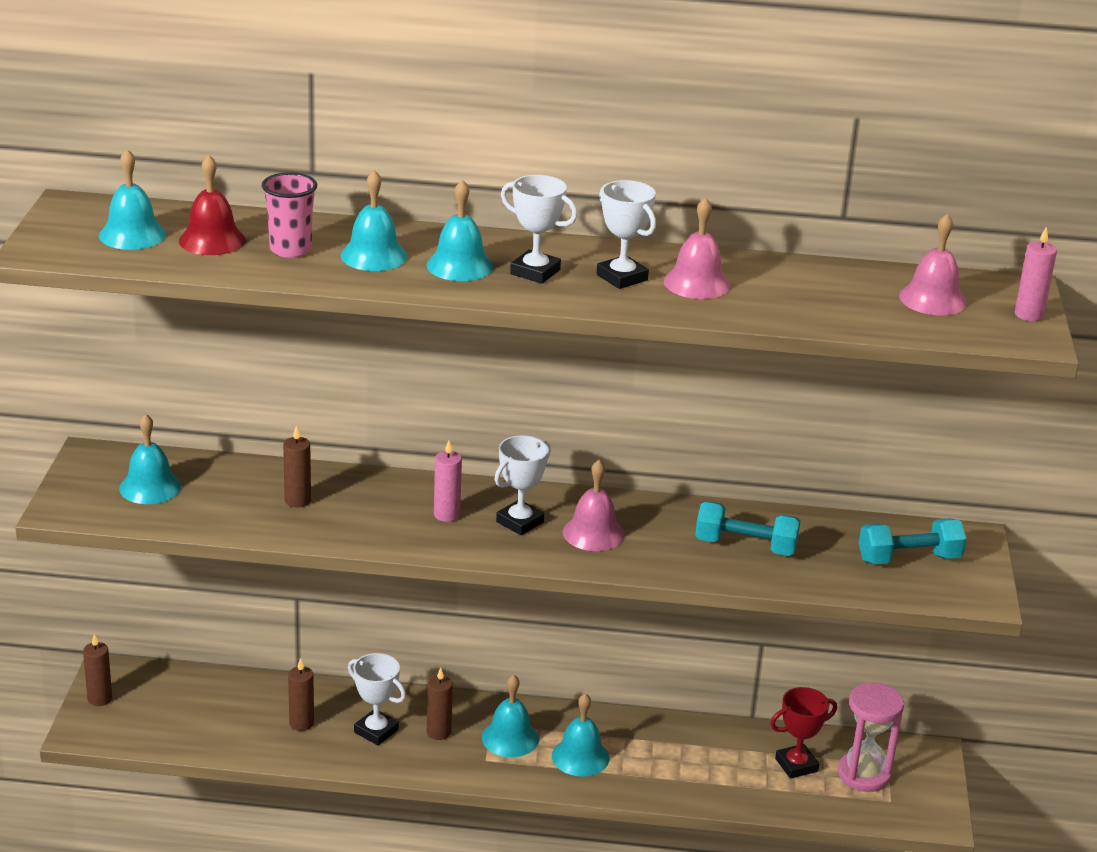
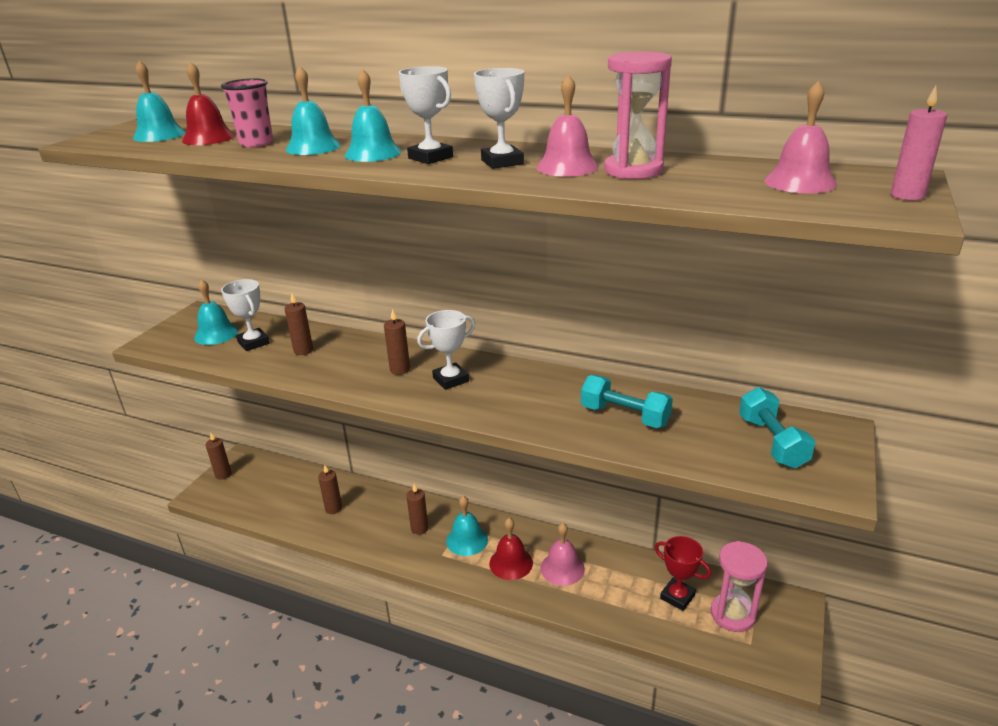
camera: 20 degrees right, 0 degrees up
white trophy [348,653,406,745] -> white trophy moved to [221,279,270,351]
pink candle [434,440,462,522] -> brown candle [384,309,410,375]
turquoise bell [552,693,609,777] -> red bell [489,518,533,580]
pink bell [563,460,625,551] -> pink bell moved to [540,523,585,586]
red trophy [770,687,837,779] -> red trophy turned 45 degrees clockwise [655,536,711,611]
turquoise dumbbell [859,518,966,564] -> turquoise dumbbell turned 75 degrees clockwise [739,387,815,468]
none -> pink hourglass [604,51,672,179]

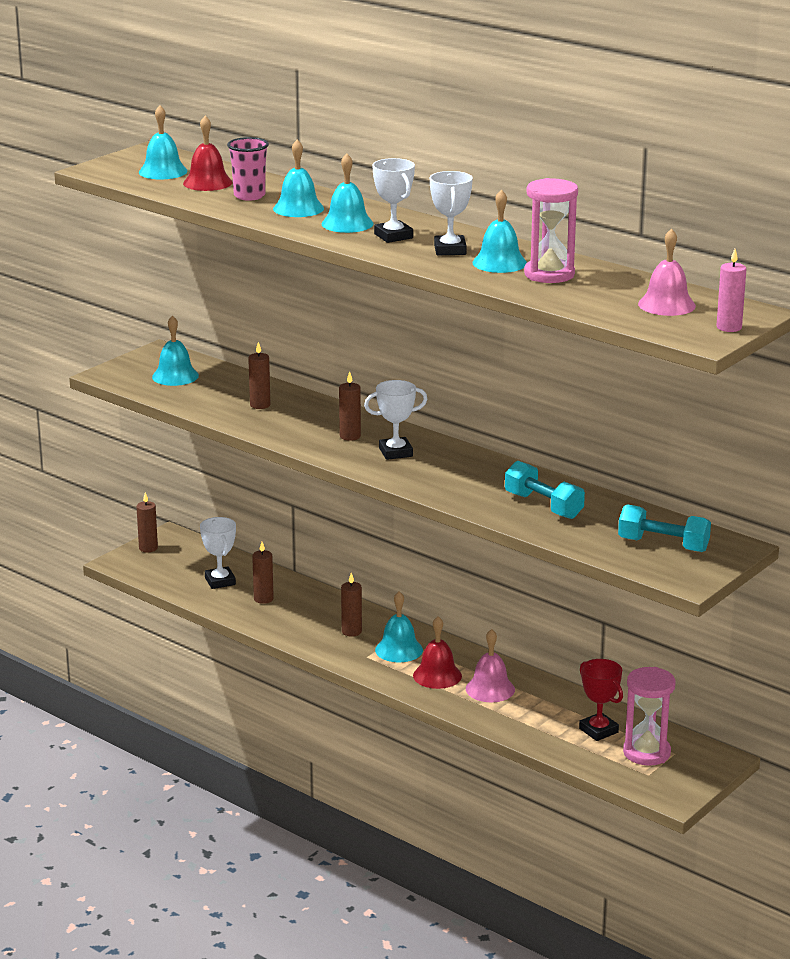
camera: 15 degrees right, 5 degrees down
white trophy [221,279,270,351] -> white trophy moved to [200,517,236,589]
pink bell [536,74,599,176] -> turquoise bell [472,189,527,273]
turquoise dumbbell [739,387,815,468] -> turquoise dumbbell turned 75 degrees counterclockwise [618,504,711,552]

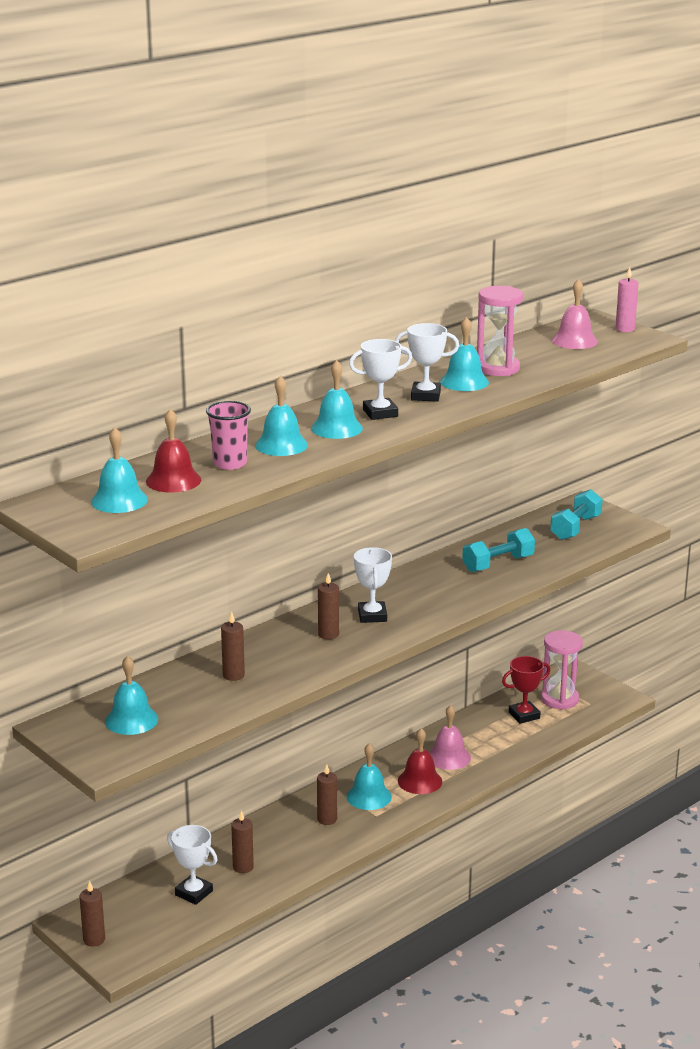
camera: 80 degrees left, 0 degrees up
white trophy [200,517,236,589] -> white trophy turned 45 degrees clockwise [167,825,217,905]

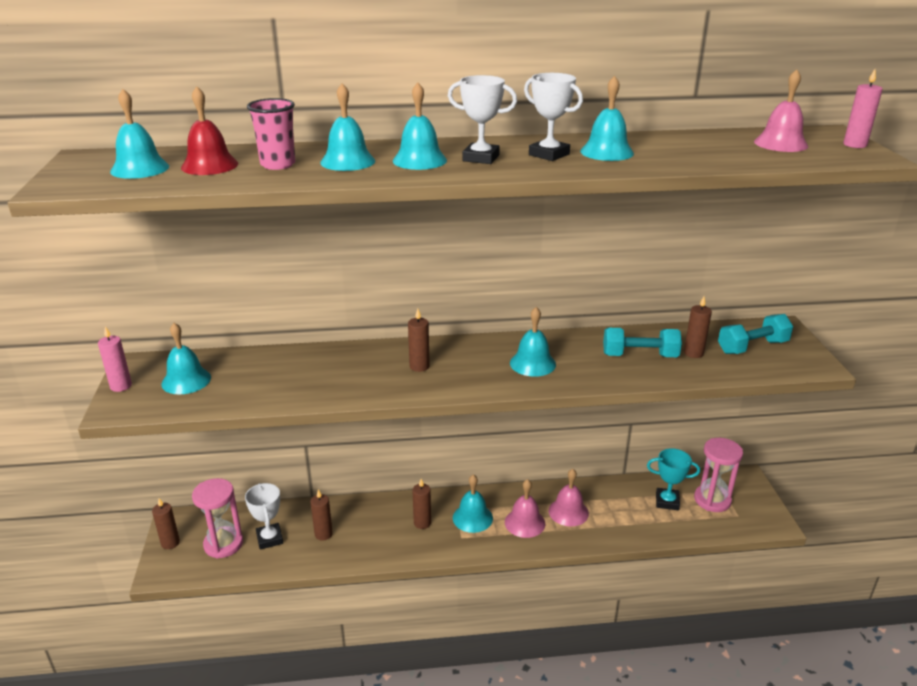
camera: 35 degrees right, 5 degrees up
brown candle [221,612,245,681] -> brown candle moved to [684,297,712,358]
white trophy [354,547,392,623] -> none
red bell [398,728,442,794] -> pink bell [505,479,545,538]
pink hourglass [477,286,523,376] -> pink hourglass moved to [192,478,243,558]
red trophy [502,656,550,724] -> turquoise trophy [647,448,700,510]
none -> pink candle [98,326,132,392]
none -> turquoise bell [510,307,556,377]

